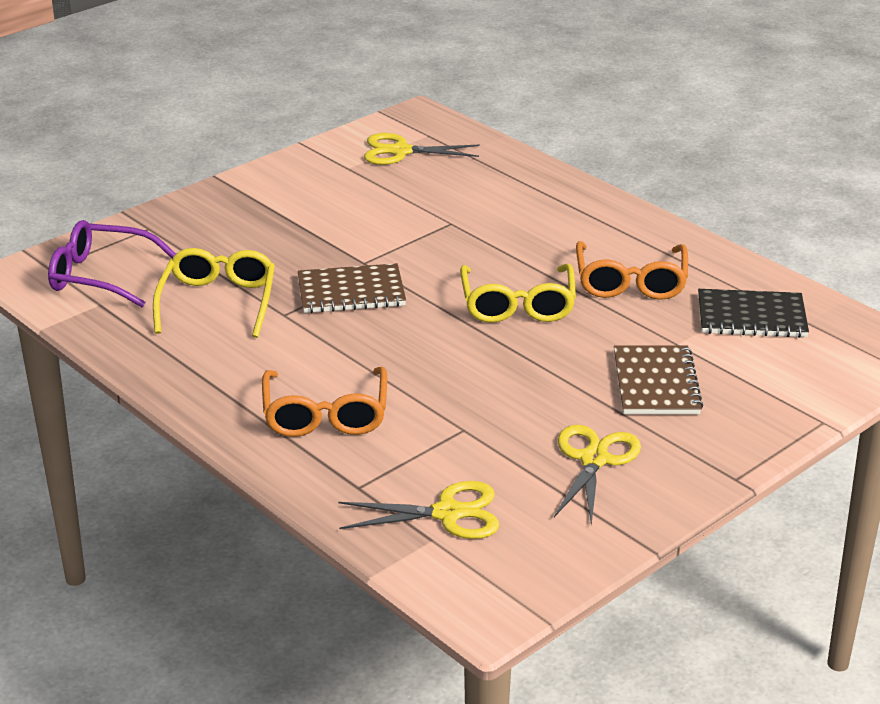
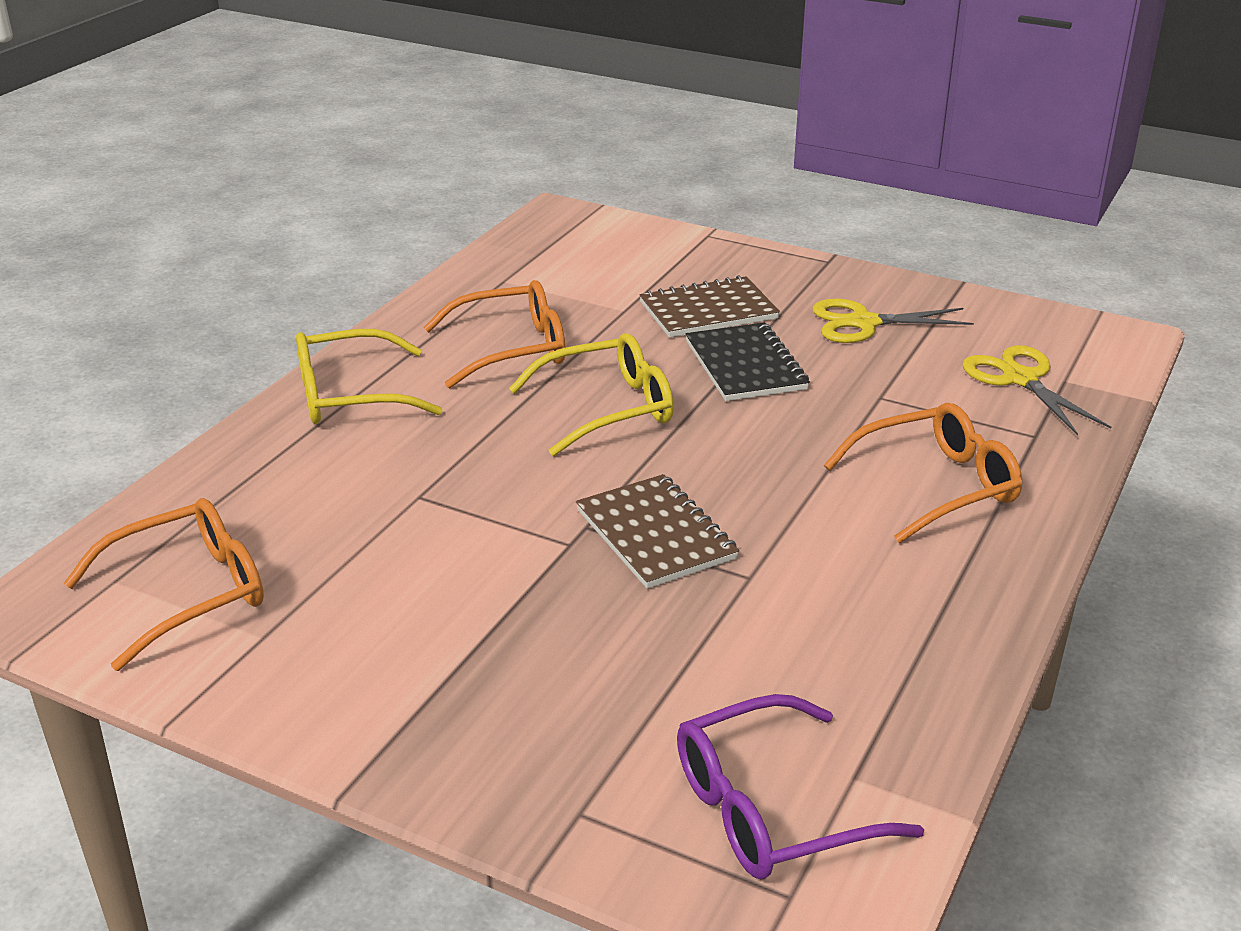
camera: 110 degrees left, 0 degrees up
purple glasses [48,220,176,307] -> purple glasses turned 75 degrees clockwise [677,694,924,879]
yellow glasses [153,248,275,338] -> yellow glasses moved to [296,329,443,424]
yellow scissors [364,133,480,165] -> orange glasses [63,498,264,671]
black notebook [698,289,809,338] -> black notebook moved to [685,322,810,401]

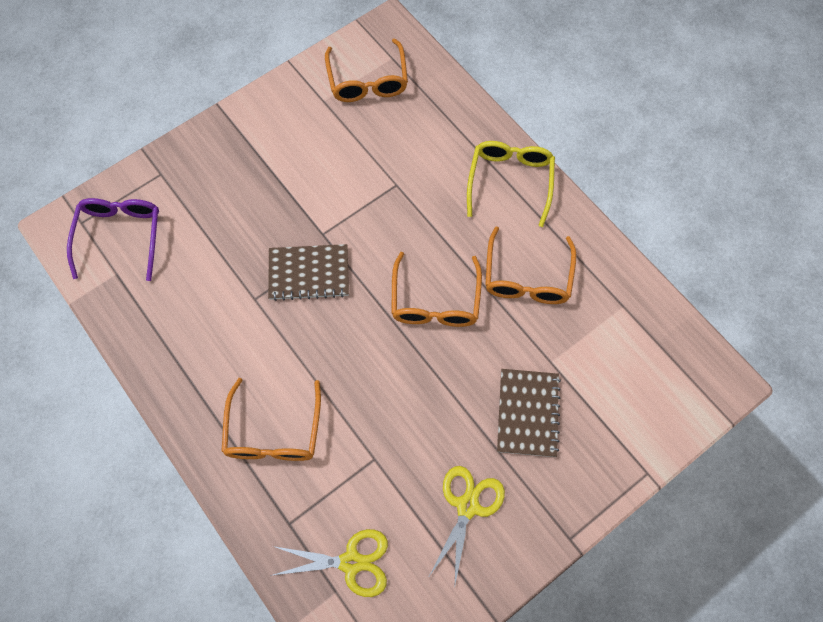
camera: 115 degrees right, 35 degrees up
yellow glasses [509,333,674,456] -> orange glasses [391,252,482,327]
black notebook [685,322,810,401] -> none

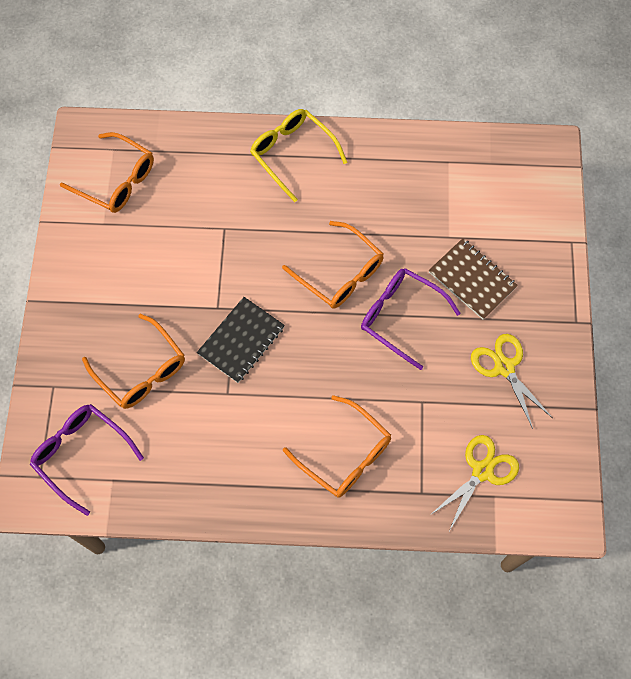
camera: 50 degrees left, 0 degrees up
brown notebook [268,244,349,301] -> black notebook [197,297,285,383]
orange glasses [485,227,576,304] -> orange glasses moved to [82,314,185,409]
none -> purple glasses [361,268,461,370]

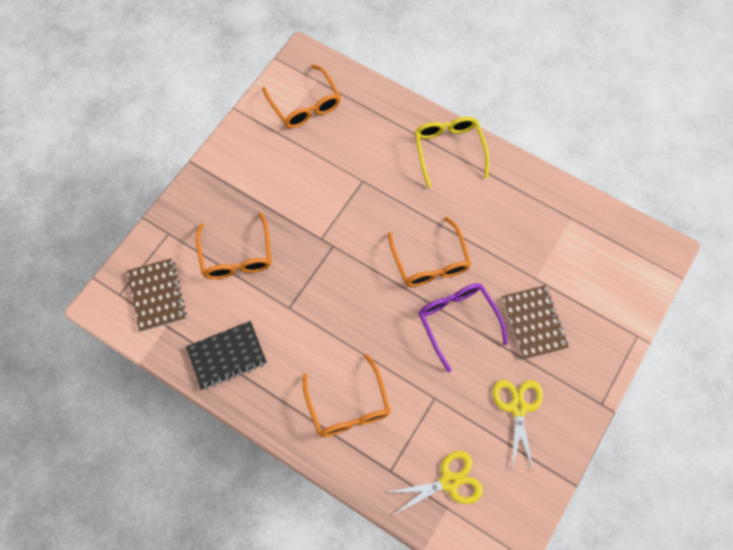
camera: 30 degrees right, 0 degrees up
purple glasses [30,404,144,516] -> brown notebook [127,258,187,332]
black notebook [197,297,285,383] -> black notebook moved to [186,321,267,390]

